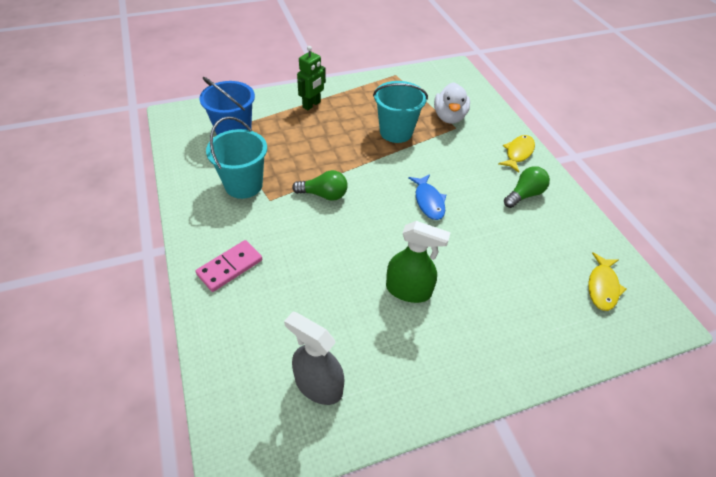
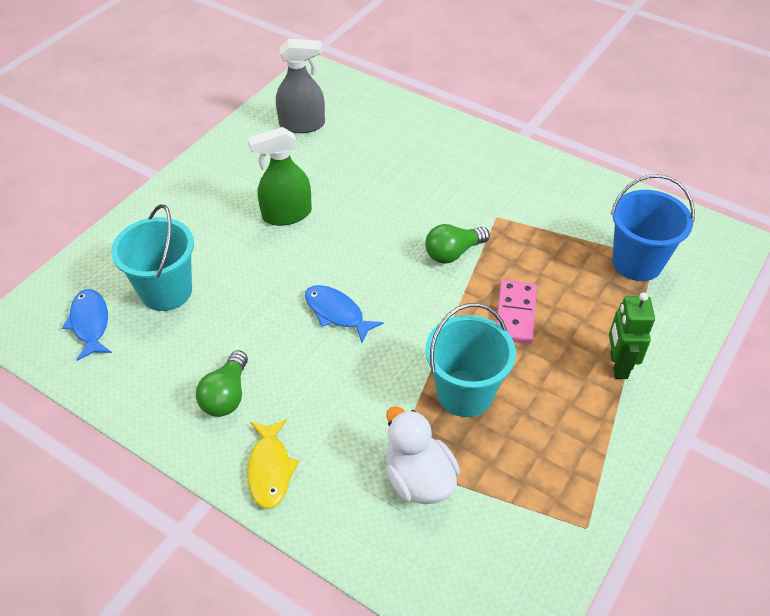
camera: 145 degrees right, 0 degrees up
pink domino [195,240,262,292] -> pink domino moved to [496,280,537,344]
turquoise bucket [206,116,267,199] -> turquoise bucket moved to [111,204,194,311]
yellow fish [588,252,626,311] -> blue fish [62,289,112,361]

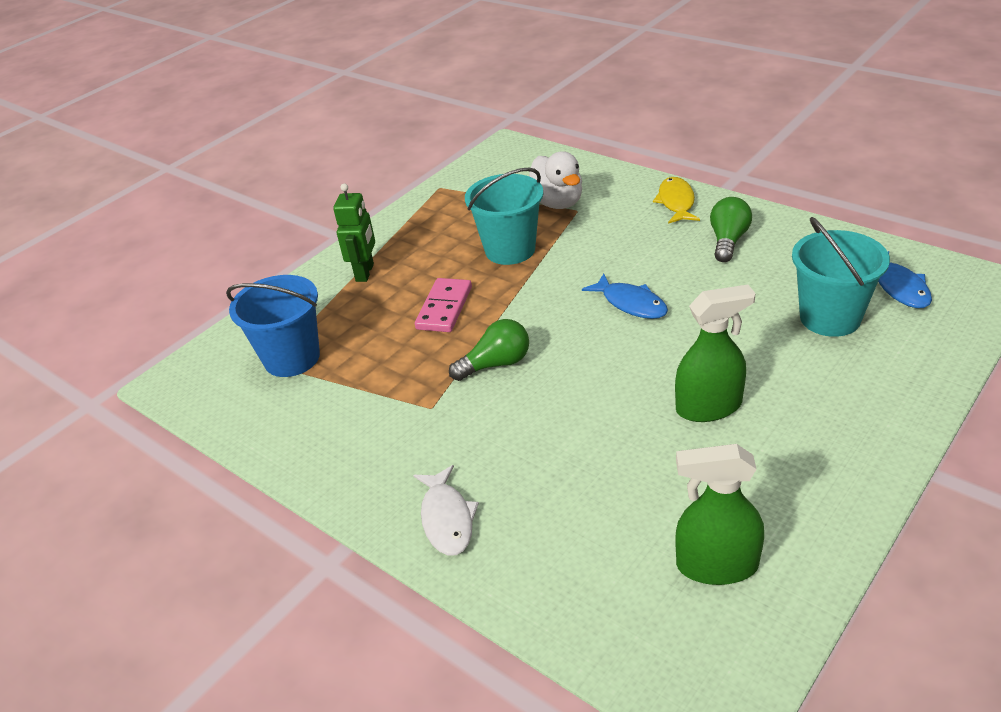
camera: 170 degrees left, 10 degrees down
grey spray bottle [276,39,325,133] -> green spray bottle [675,444,764,585]
none -> white fish [413,465,479,556]

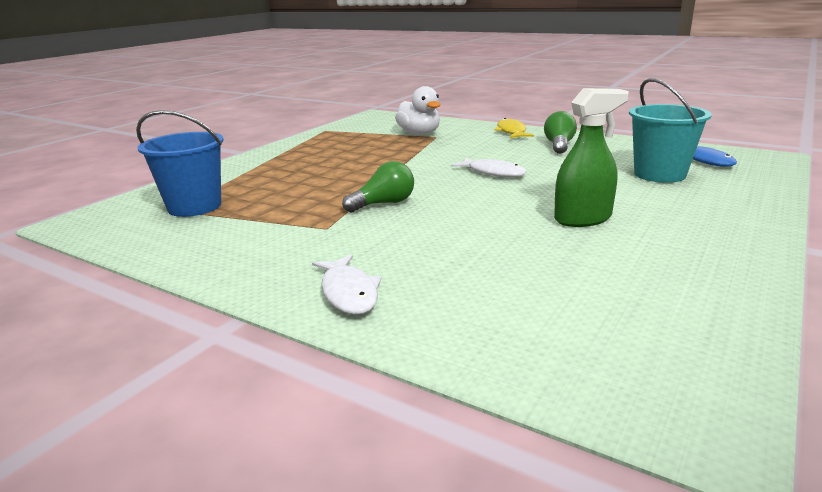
camera: 10 degrees left, 15 degrees down
green robot [333,184,375,282] -> none
pink domino [415,278,472,332] -> none
turquoise bucket [465,168,543,265] -> none
blue fish [582,273,668,319] -> white fish [451,158,527,177]
green spray bottle [675,444,764,585] -> none

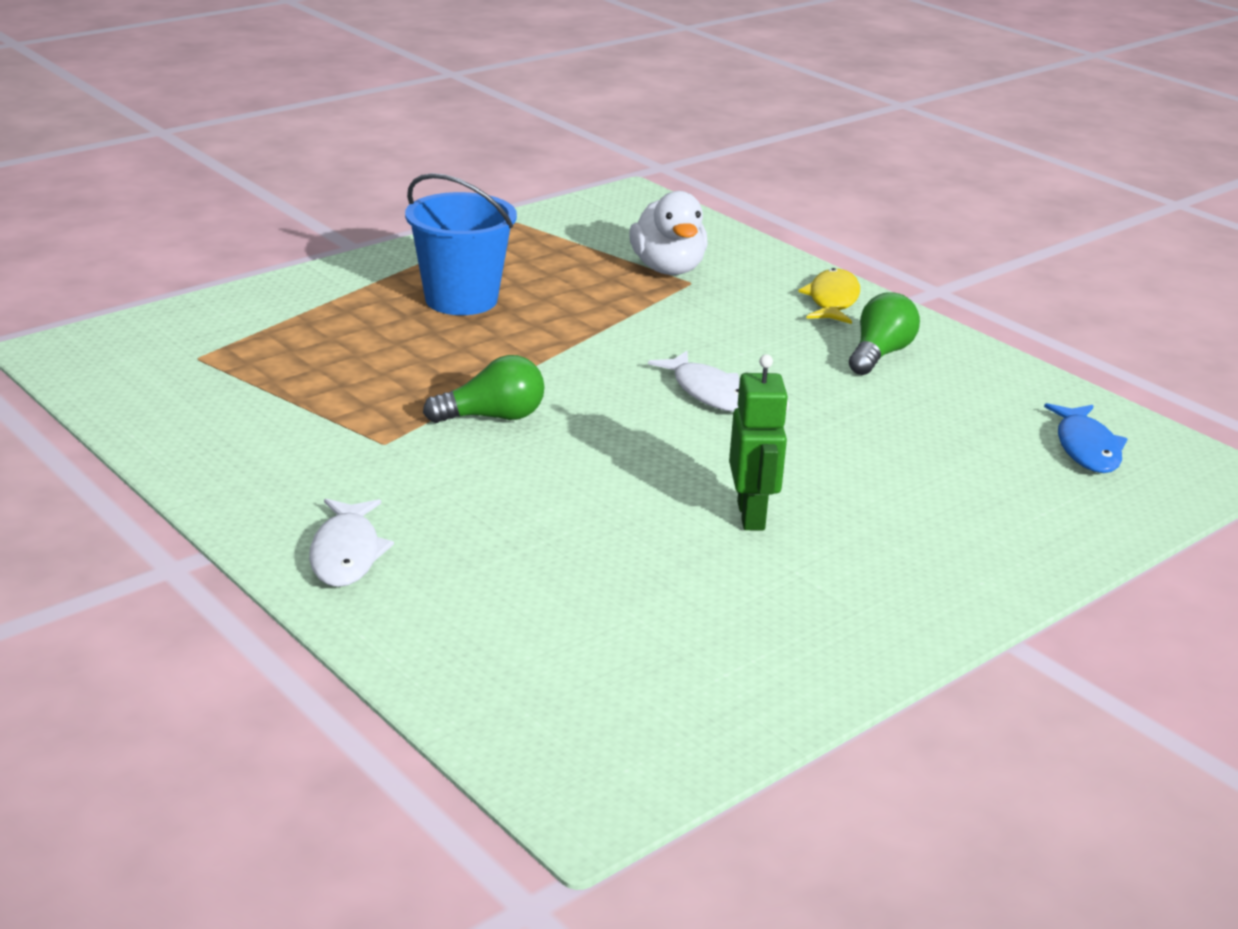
camera: 15 degrees right, 5 degrees up
blue bucket [136,110,224,217] -> blue bucket moved to [405,173,517,315]
green spray bottle [554,88,629,227] -> green robot [729,354,789,530]
turquoise bucket [629,78,712,183] -> none

